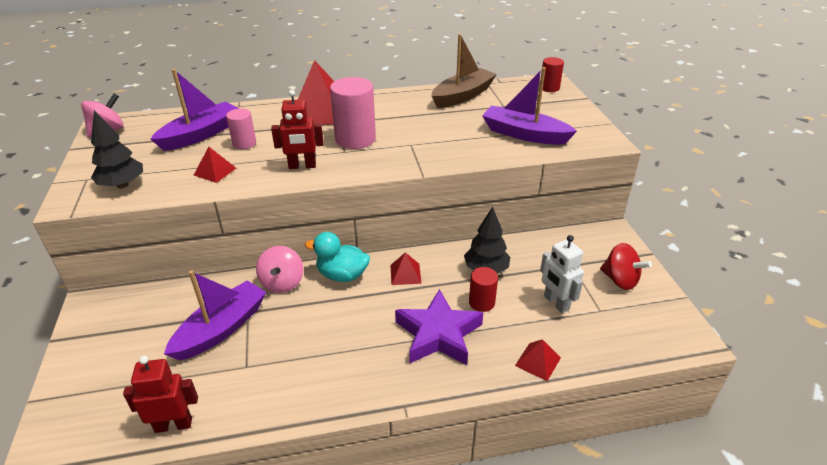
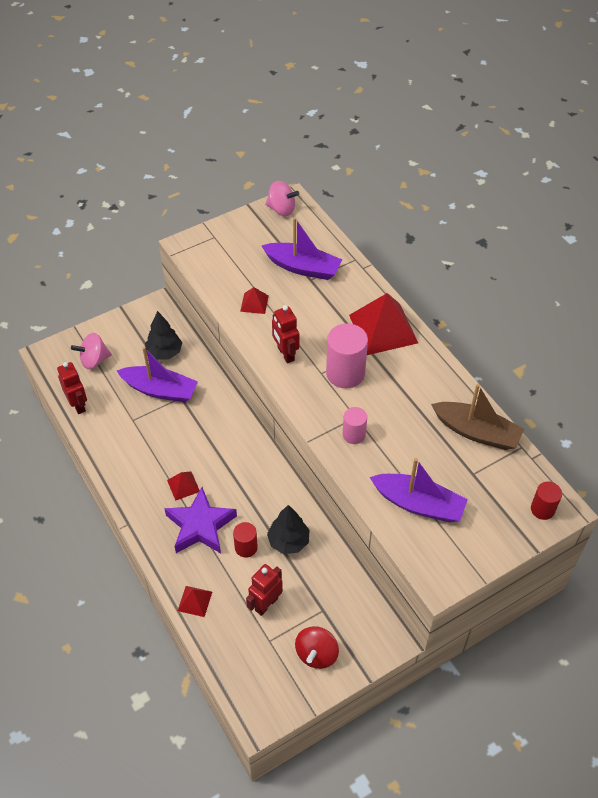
camera: 70 degrees right, 15 degrees up
black tree [91,110,143,188] -> black tree moved to [145,311,182,360]
pink cylinder [226,109,256,149] -> pink cylinder moved to [343,407,367,444]
pink spinning top [256,246,304,293] -> pink spinning top moved to [71,333,112,369]
turquoise duck [305,232,370,282] -> none
red pyramid [390,252,422,285] -> red pyramid moved to [167,471,200,501]
purple boat [482,67,577,145] -> purple boat turned 105 degrees clockwise [370,458,468,522]
white robot [540,235,584,313] -> red robot [246,564,283,616]

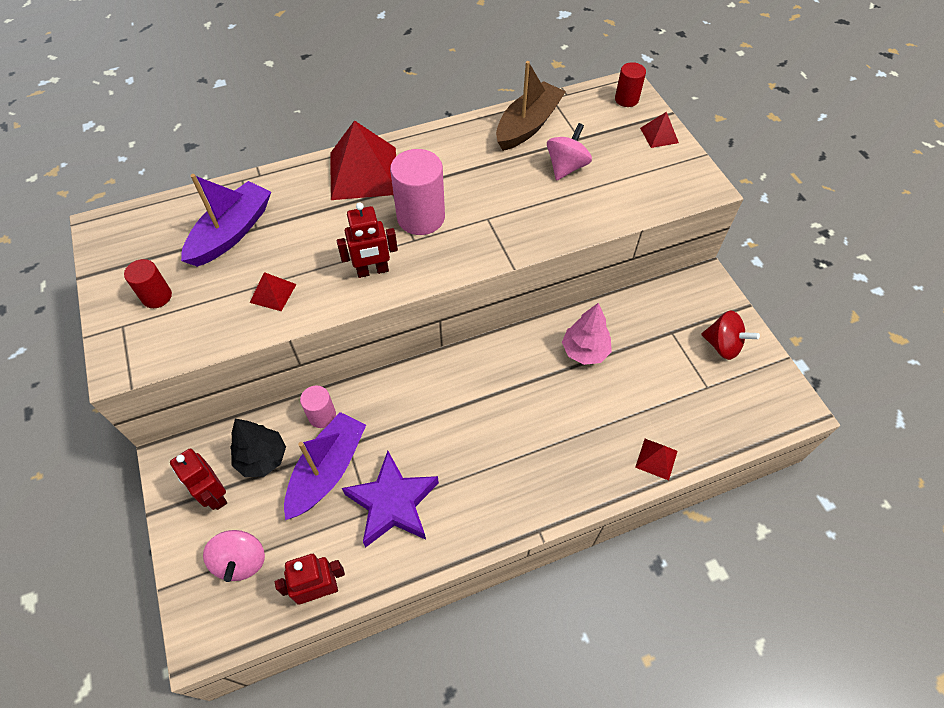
camera: 80 degrees left, 5 degrees up
purple star [164,487,237,553] -> purple star moved to [342,451,439,548]
red pyramid [167,471,200,501] -> red pyramid moved to [640,112,679,148]
red cylinder [233,522,258,558] -> red cylinder moved to [124,259,172,308]
red robot [246,564,283,616] -> red robot moved to [170,448,227,510]
pink spinning top [265,181,299,216] -> pink spinning top moved to [547,123,592,181]
black tree [267,505,310,554] -> pink tree [562,303,612,365]
pink cylinder [343,407,367,444] -> pink cylinder moved to [300,385,336,428]
purple boat [370,458,468,522] -> none

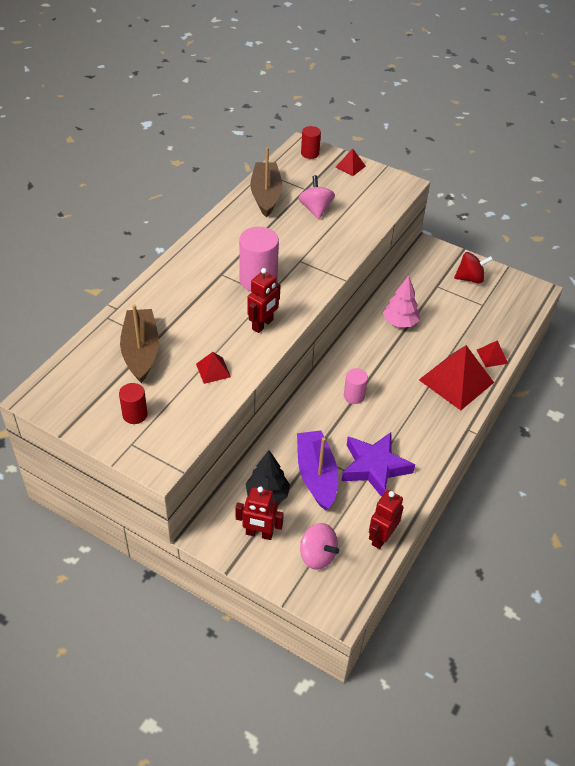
camera: 40 degrees left, 10 degrees down
purple boat [181,174,271,267] -> brown boat [120,304,159,383]
pink cylinder [300,385,336,428] -> pink cylinder moved to [344,368,368,404]
red pyramid [330,120,396,200] -> red pyramid moved to [419,345,494,410]

